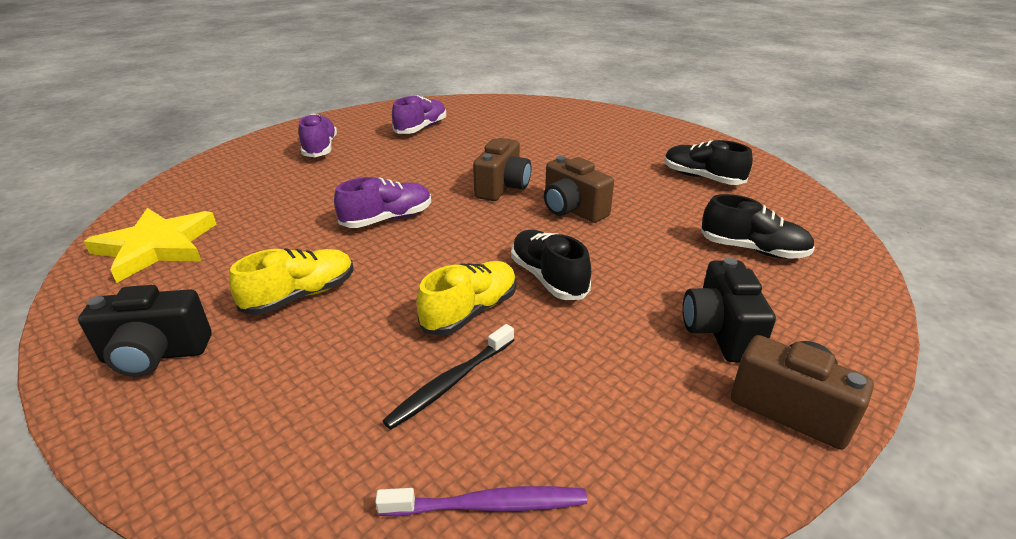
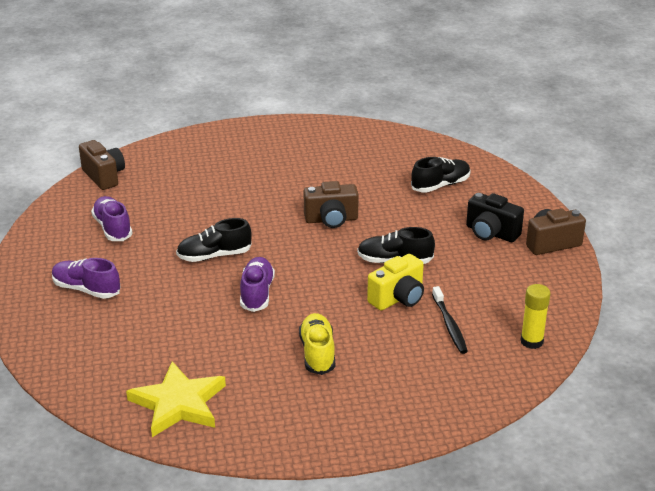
camera: 55 degrees left, 0 degrees up
black camera [78,285,212,377] -> none
purple toothbrush [375,486,587,516] -> yellow glue stick [521,284,550,349]
yellow shoe [417,261,516,336] -> yellow camera [367,254,424,311]
brown camera [473,138,531,201] -> brown camera moved to [79,140,125,190]
black shoe [664,140,753,185] -> black shoe moved to [176,218,252,262]

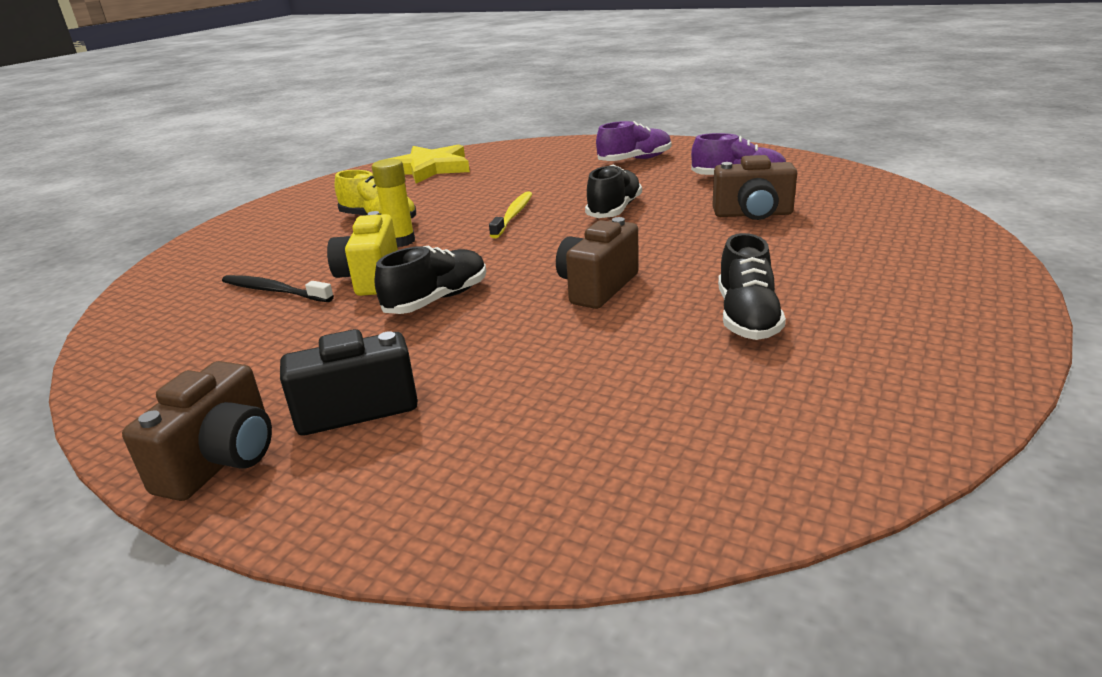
camera: 130 degrees right, 5 degrees down
brown camera [79,140,125,190] -> brown camera moved to [712,155,797,220]
purple shoe [240,257,275,312] -> yellow toothbrush [489,192,532,238]
black shoe [411,157,471,193] -> black shoe moved to [718,233,786,340]
yellow glue stick [521,284,550,349] -> yellow glue stick moved to [372,159,415,247]

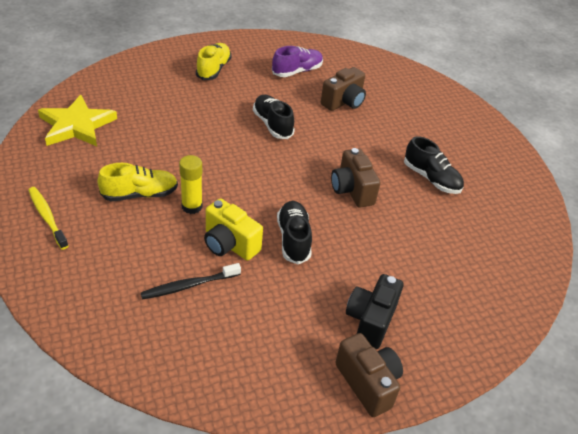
camera: 55 degrees left, 15 degrees up
yellow toothbrush [489,192,532,238] -> yellow toothbrush moved to [28,187,69,249]
purple shoe [596,121,671,161] -> yellow shoe [196,43,231,80]

